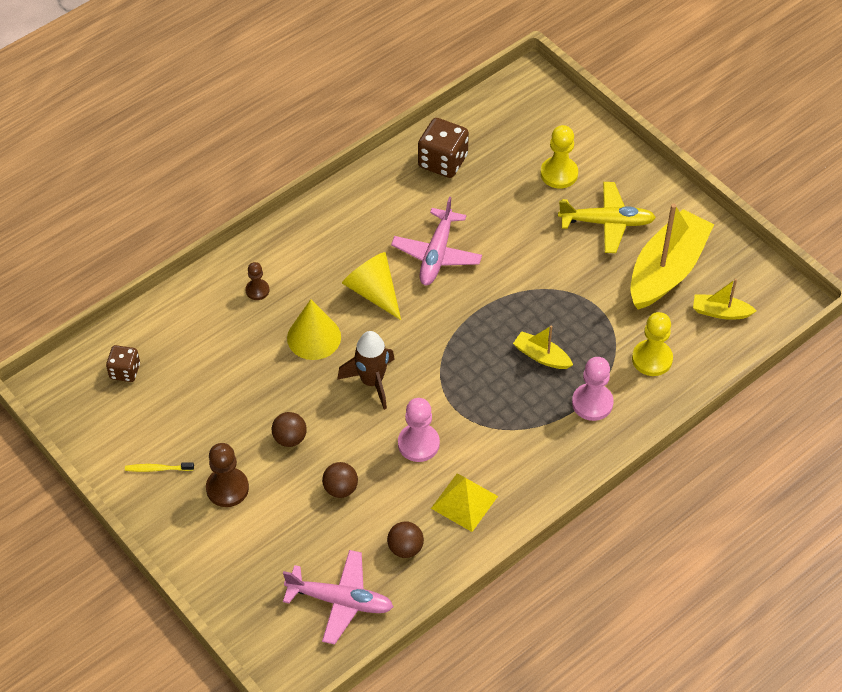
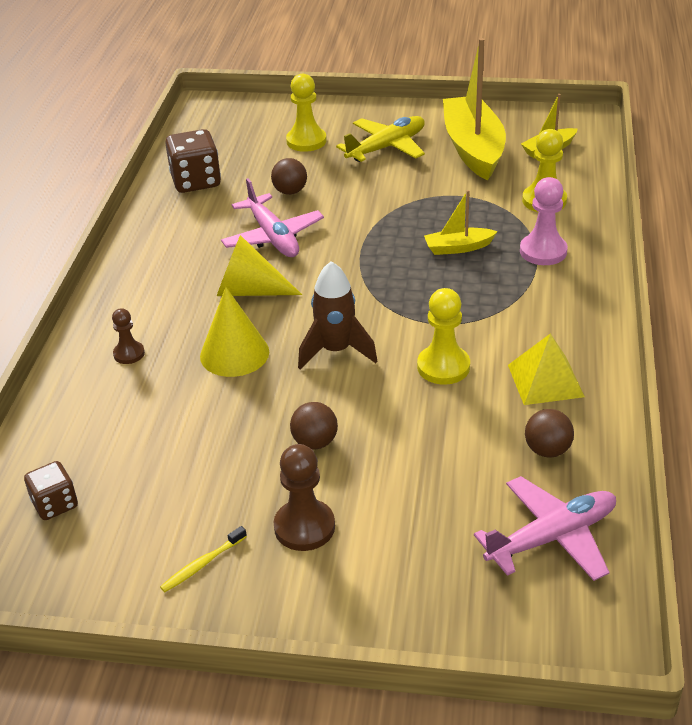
camera: 40 degrees left, 15 degrees down
brown ball [322,462,358,498] -> brown ball moved to [271,158,307,195]
pink pawn [398,398,440,462] -> yellow pawn [417,288,470,385]

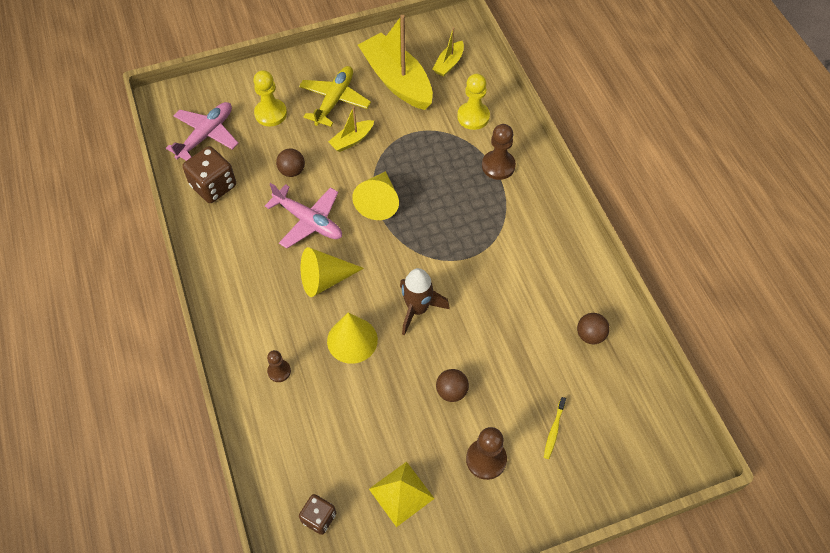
camera: 30 degrees left, 20 degrees up
yellow toothbrush [160,526,247,592] -> yellow toothbrush moved to [544,397,566,459]
yellow pawn [417,288,470,385] -> none
yellow boat [424,190,498,255] -> yellow boat moved to [328,106,374,152]
pink plane [474,476,616,581] -> pink plane moved to [166,102,239,161]
yellow pyramid [508,333,585,405] -> yellow pyramid moved to [369,462,435,527]
pink pawn [520,177,568,265] -> brown pawn [482,124,516,180]
none -> yellow cone [352,171,399,220]

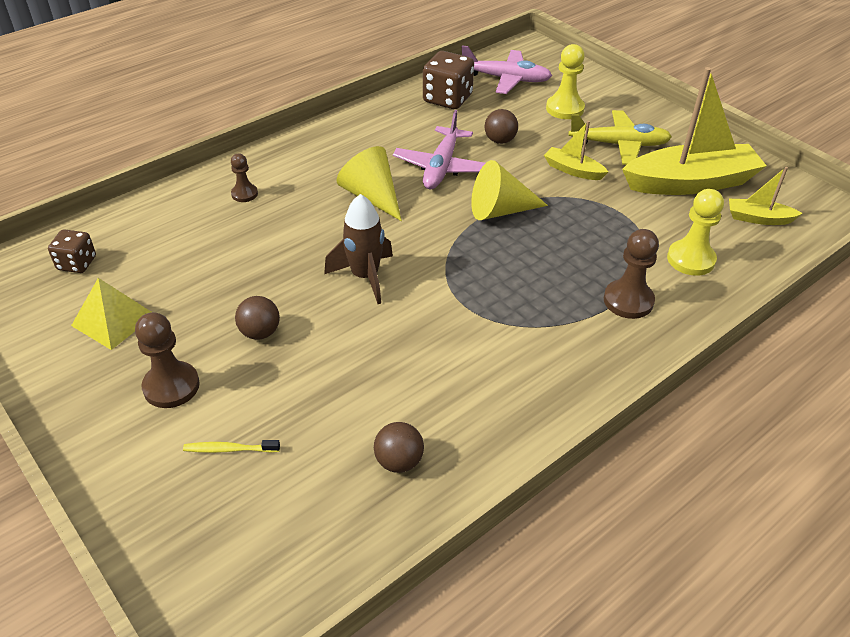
camera: 70 degrees right, 15 degrees down
yellow cone [327,312,378,364] -> none
yellow boat [358,15,433,110] -> yellow boat turned 45 degrees clockwise [622,67,767,195]

